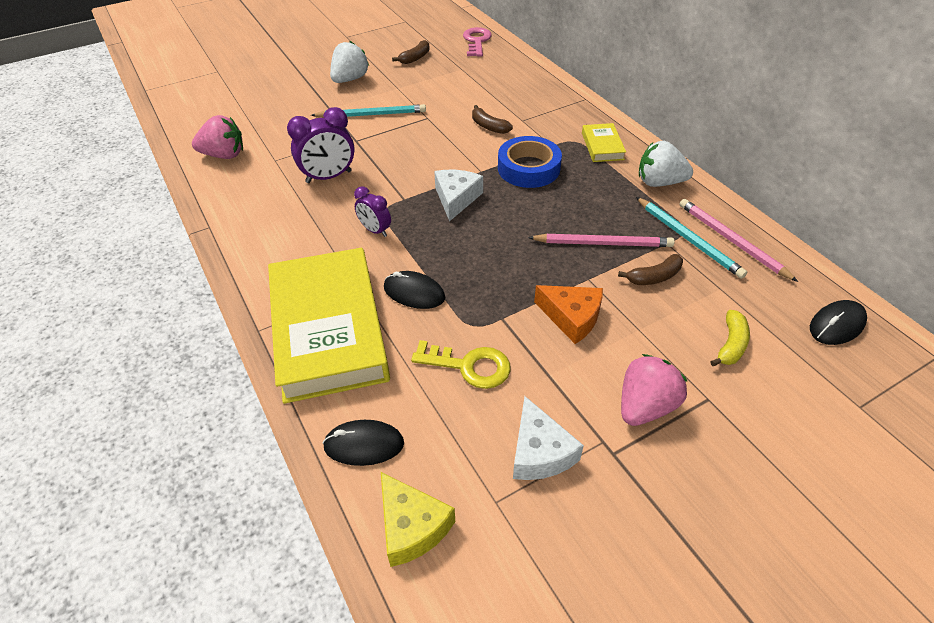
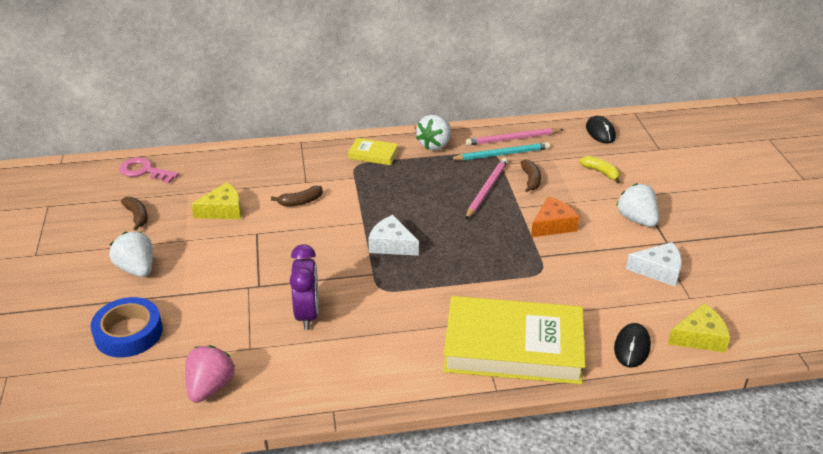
camera: 70 degrees left, 10 degrees down
turquoise pencil [311,104,426,118] -> none
purple clock [354,186,391,237] -> none
black mouse [384,271,445,309] -> none
yellow key [411,340,511,389] -> none
blue tape [498,136,562,188] -> blue tape moved to [91,297,163,357]
pink strawberry [621,354,687,426] -> white strawberry [617,183,659,227]
none -> yellow cheese [191,182,242,219]

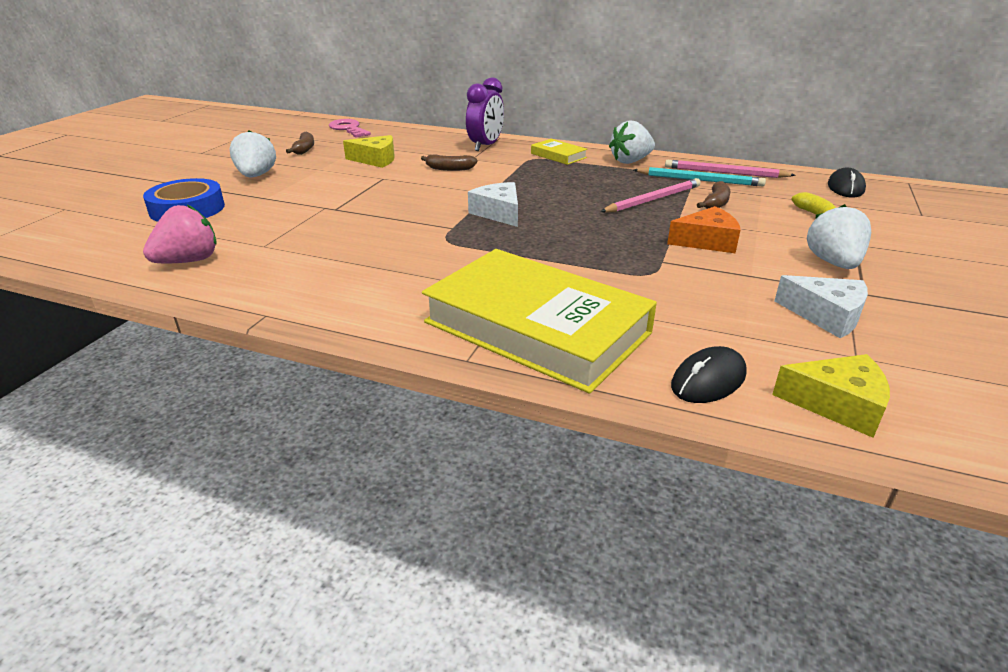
camera: 30 degrees right, 5 degrees down
purple clock [290,244,319,330] -> purple clock moved to [466,77,504,151]

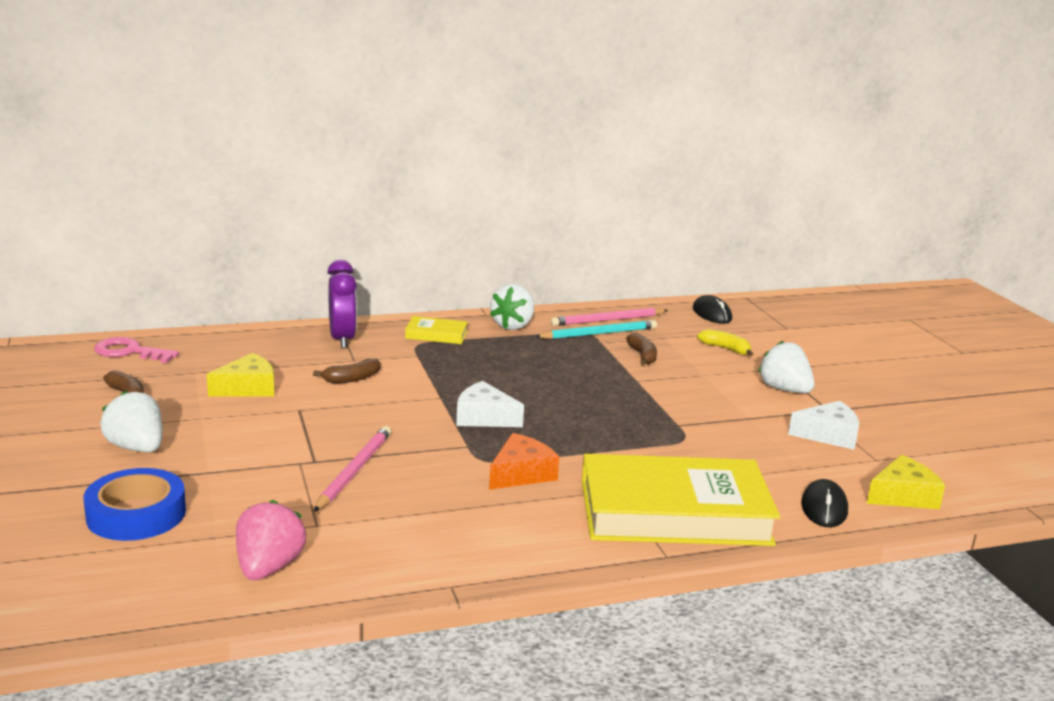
camera: 40 degrees left, 10 degrees down
pink pencil [600,178,701,212] -> pink pencil moved to [314,426,391,512]
orange cheese [667,206,740,253] -> orange cheese moved to [489,433,560,490]

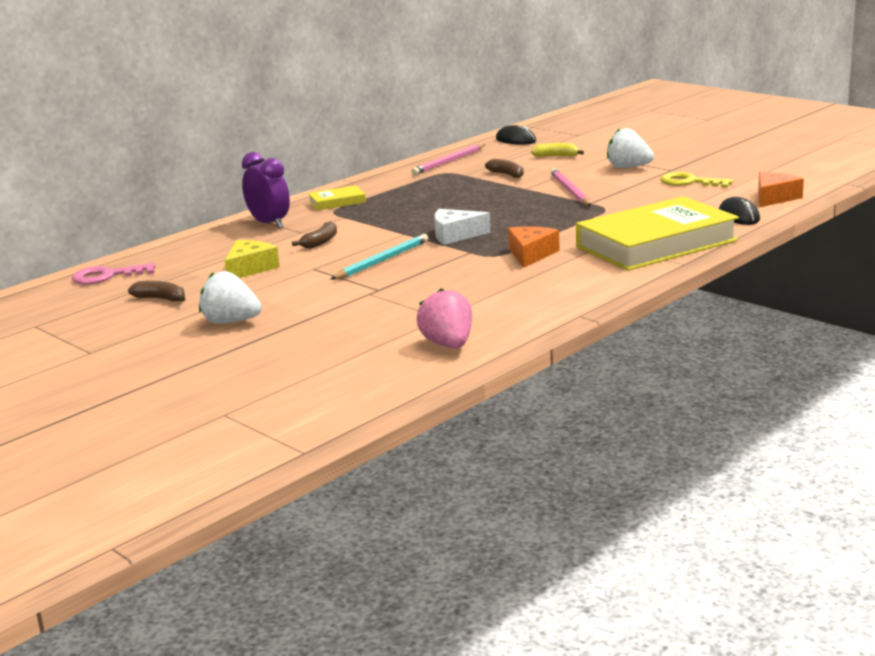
camera: 25 degrees left, 0 degrees up
blue tape [84,468,186,541] -> none
pink pencil [314,426,391,512] -> pink pencil moved to [551,168,591,206]
white strawberry [490,284,534,330] -> none
turquoise pencil [535,320,657,339] -> turquoise pencil moved to [331,234,428,279]
white cheese [788,401,859,450] -> yellow key [660,172,733,188]
yellow cheese [867,455,945,509] -> orange cheese [758,172,804,207]

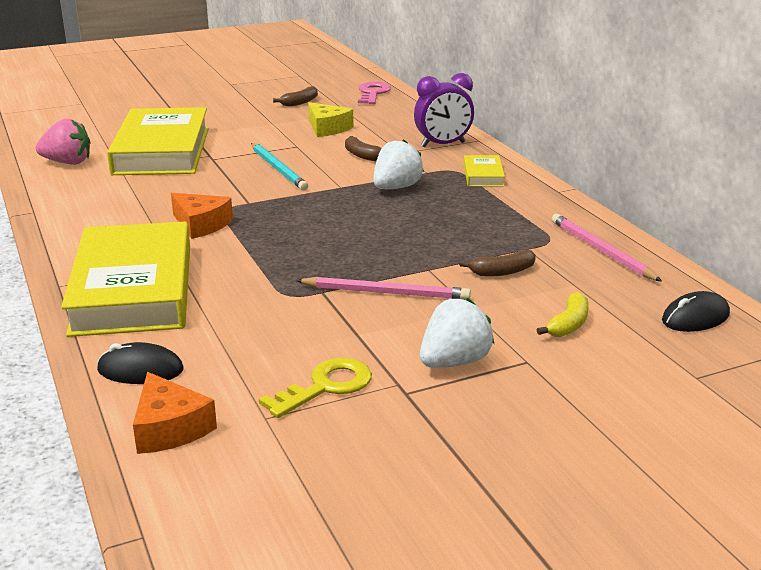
camera: 110 degrees right, 5 degrees up
white strawberry [199,271,262,324] -> white strawberry moved to [373,139,424,189]
white cheese [434,209,491,245] -> none
none -> yellow book [107,107,209,175]

